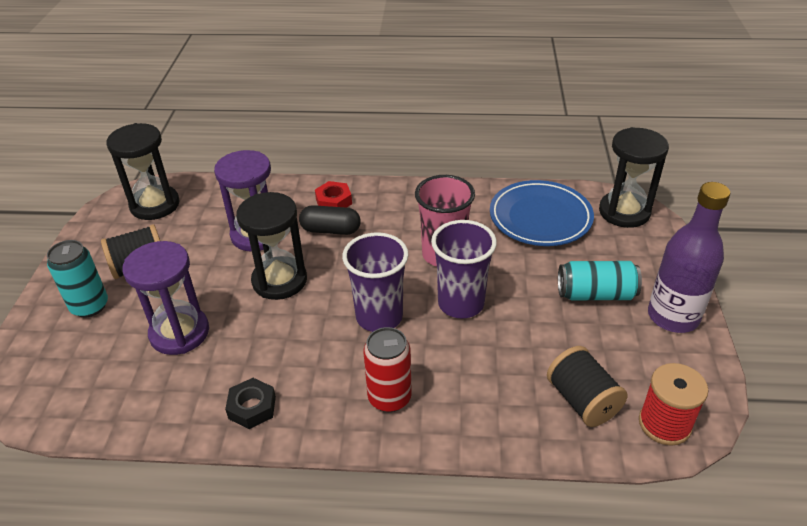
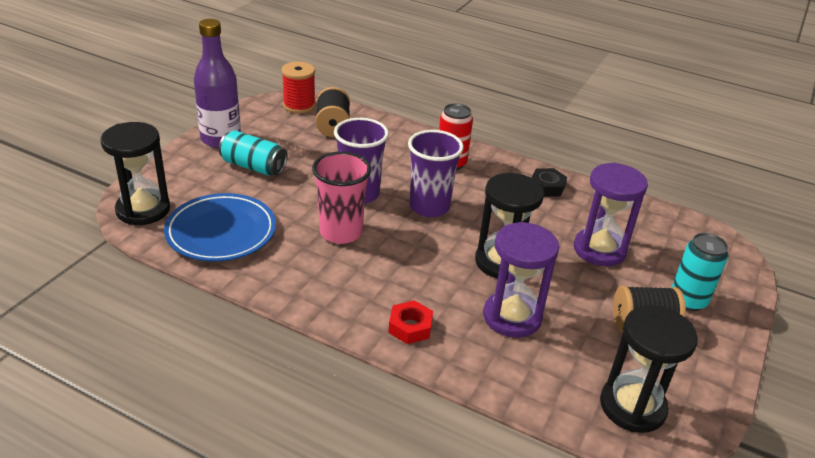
camera: 160 degrees left, 5 degrees down
black capsule [299,205,361,235] -> none

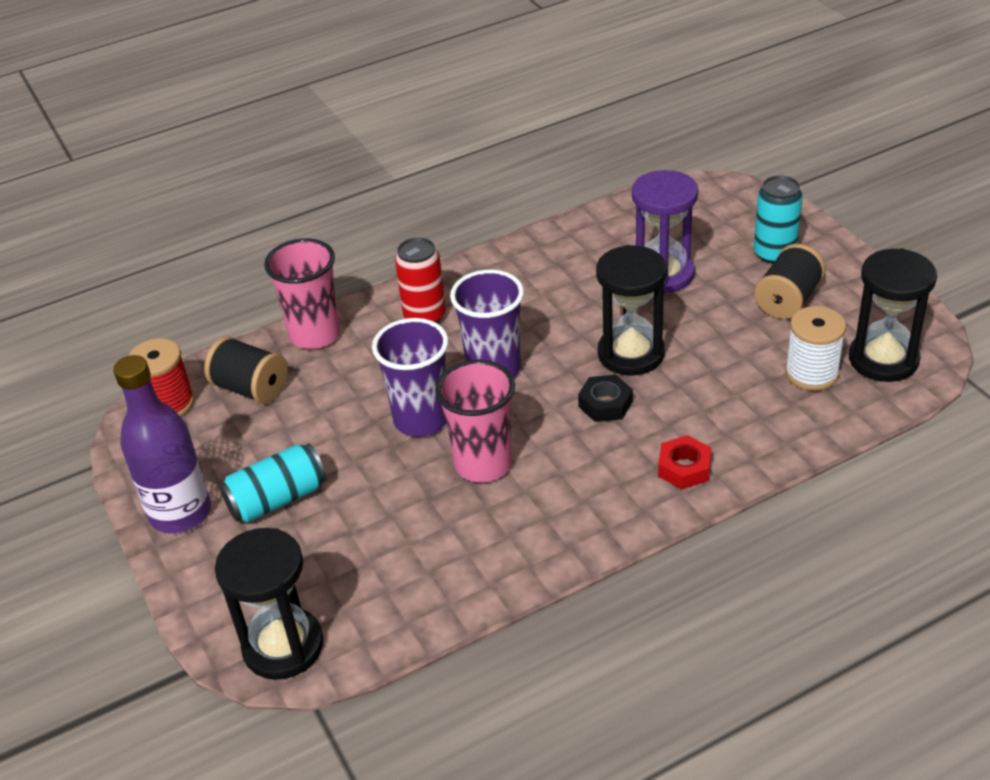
camera: 50 degrees left, 5 degrees up
blue plate [164,193,276,262] -> none
purple hourglass [483,222,559,338] -> none
black nut [531,168,567,197] -> black nut moved to [578,375,633,422]
none -> pink cup [264,238,341,349]
none -> white spool [785,306,846,391]

